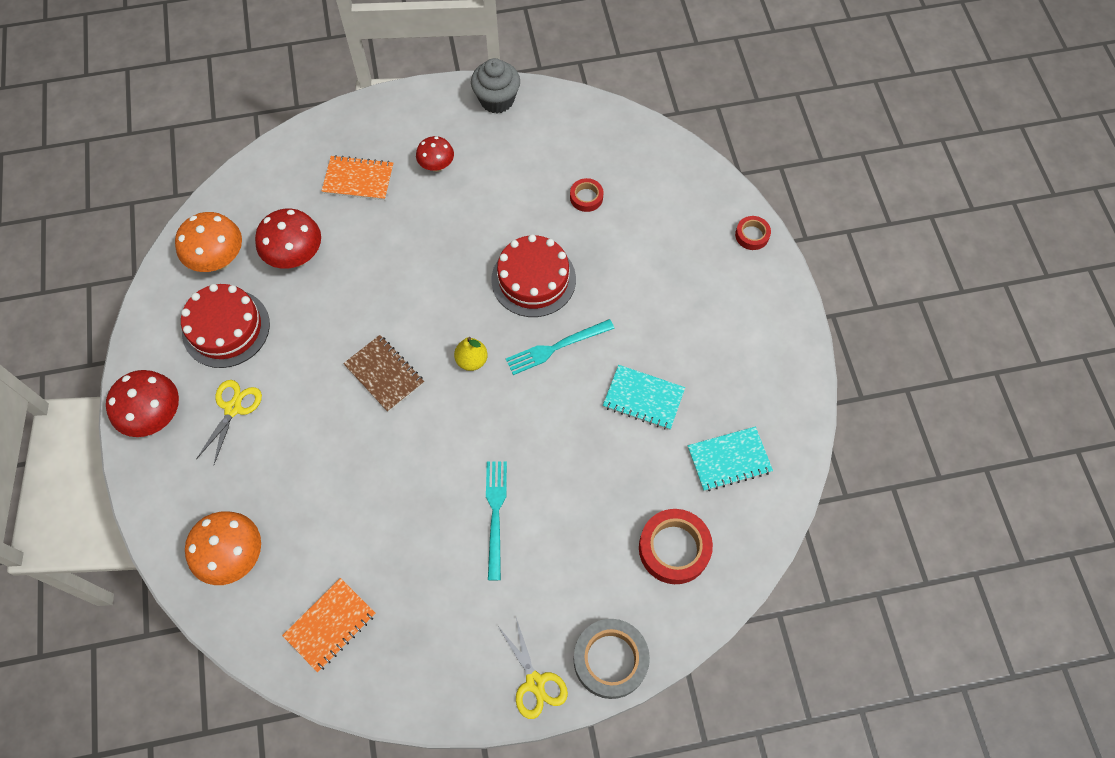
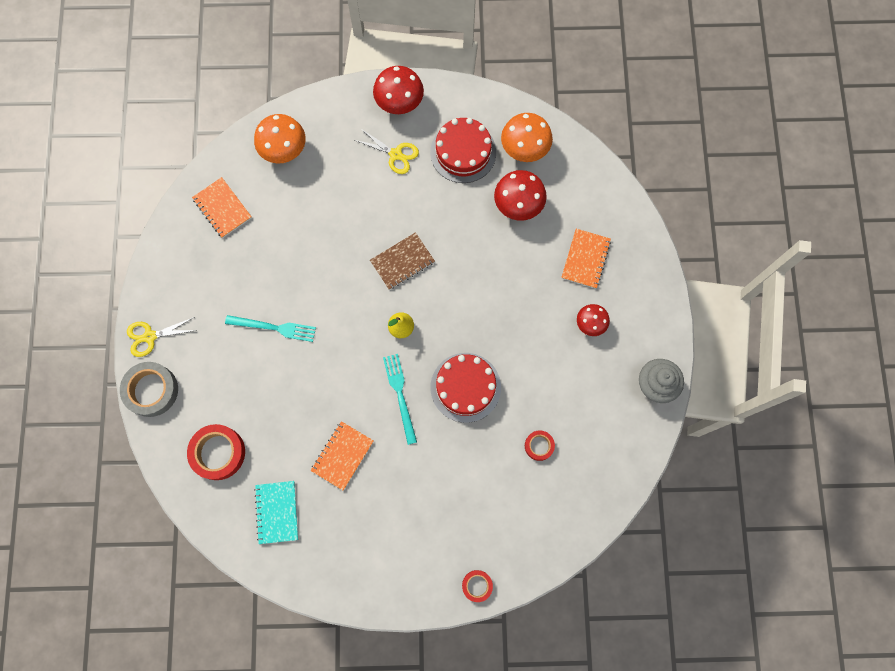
camera: 100 degrees right, 10 degrees up
turquoise notebook [603,365,685,430] -> orange notebook [311,421,373,490]

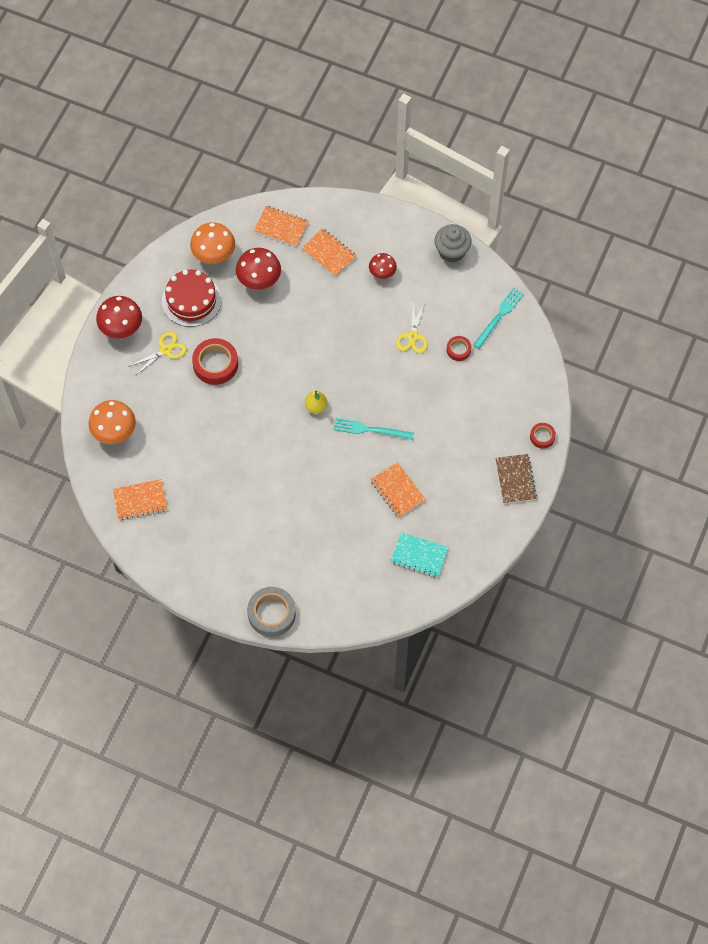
camera: 65 degrees left, 10 degrees down
yellow scissors [127,317,197,357] -> yellow scissors moved to [396,302,428,353]
red tape [187,424,245,480] -> red tape moved to [192,338,238,385]
turquoise fork [225,315,316,342] -> turquoise fork moved to [473,288,524,349]
brown notebook [370,232,435,290] -> brown notebook moved to [496,454,537,504]
red cake [431,353,501,423] -> none
none -> orange notebook [254,206,308,247]

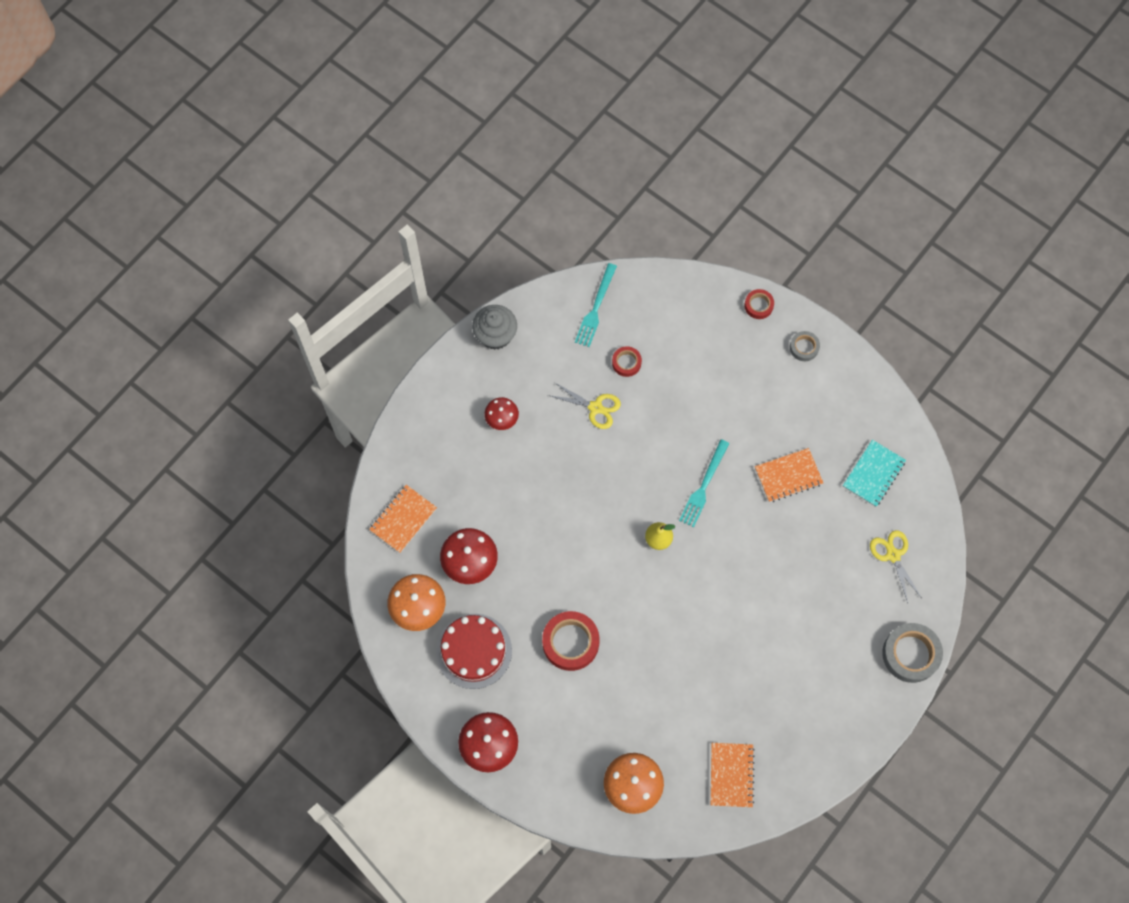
camera: 75 degrees left, 5 degrees up
yellow scissors [128,332,187,376] -> yellow scissors moved to [870,530,922,603]
orange notebook [301,228,357,277] -> none
turquoise fork [473,288,524,349] -> turquoise fork turned 120 degrees counterclockwise [575,263,617,347]
brown notebook [496,454,537,504] -> grey tape [790,331,820,361]

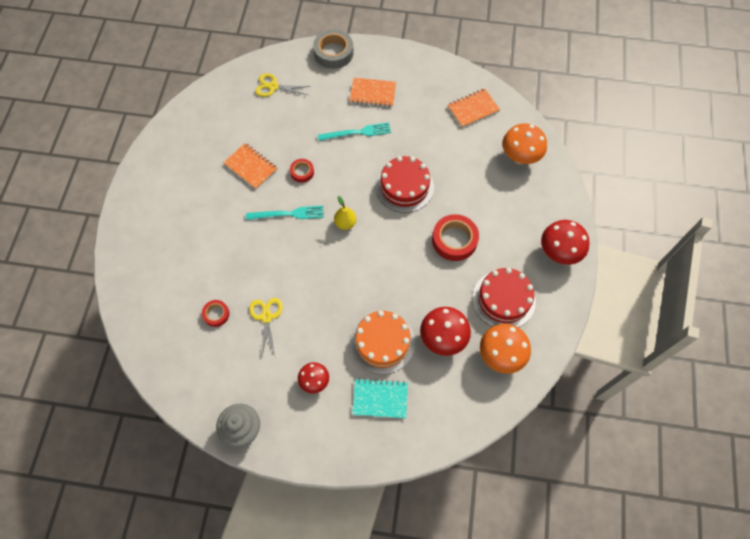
camera: 120 degrees left, 5 degrees down
orange notebook [369,485,437,553] -> orange notebook moved to [350,78,396,107]
turquoise fork [575,263,617,347] -> turquoise fork moved to [318,122,391,141]
red tape [744,289,774,319] -> red tape moved to [290,159,314,183]
grey tape [790,331,820,361] -> none
turquoise notebook [843,440,906,507] -> turquoise notebook moved to [352,378,408,419]
yellow scissors [870,530,922,603] -> yellow scissors turned 60 degrees clockwise [255,73,311,97]
none -> orange cake [350,311,415,374]
none -> red cake [376,156,434,213]

